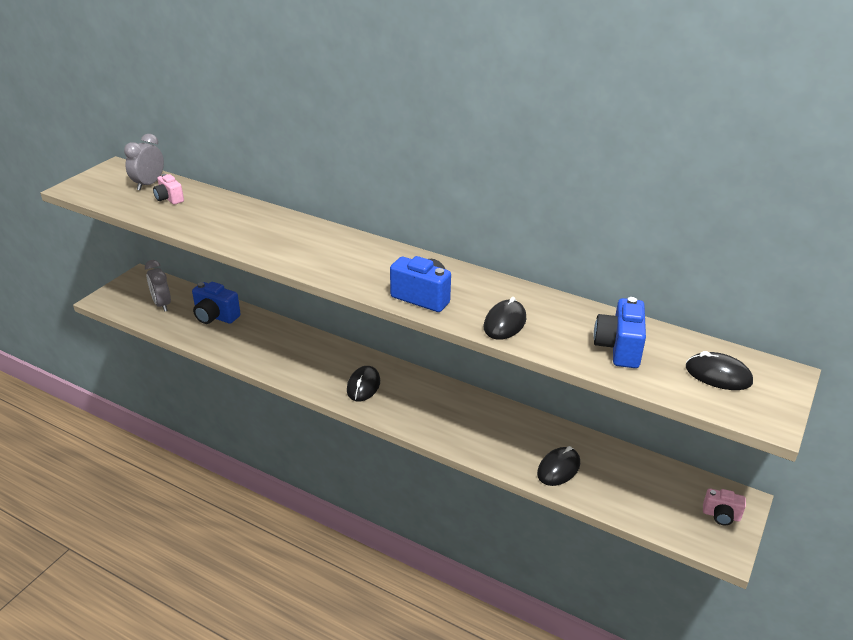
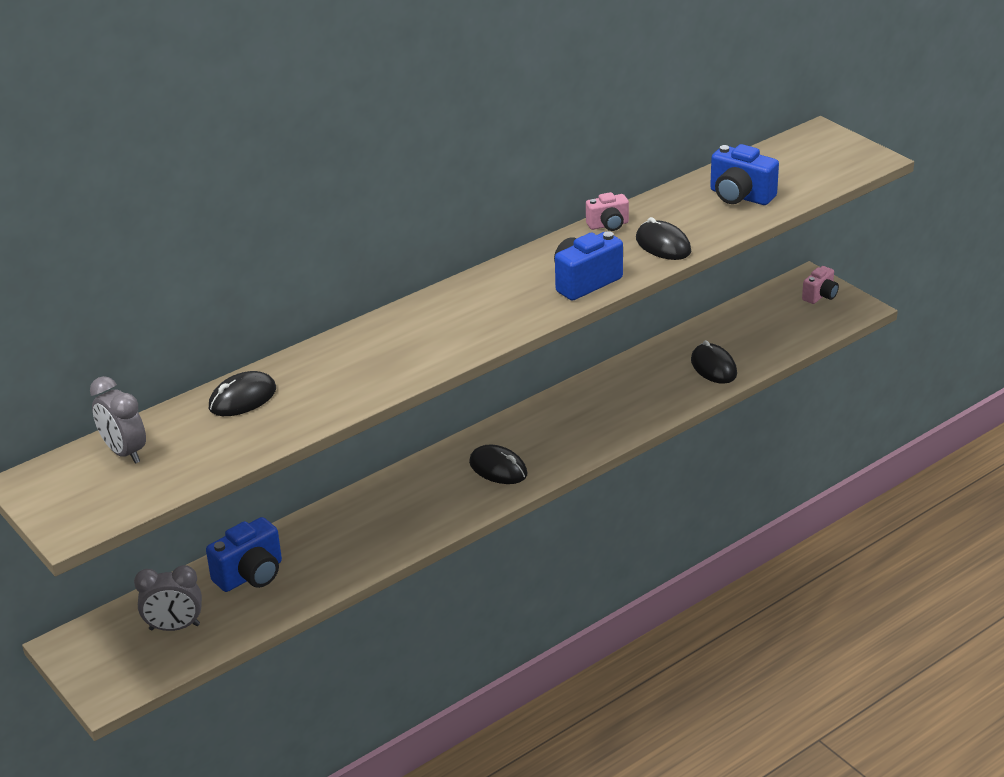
camera: 65 degrees left, 0 degrees up
pink camera [153,174,184,205] -> pink camera moved to [586,192,629,231]
black mouse [686,351,753,390] -> black mouse moved to [209,371,276,416]

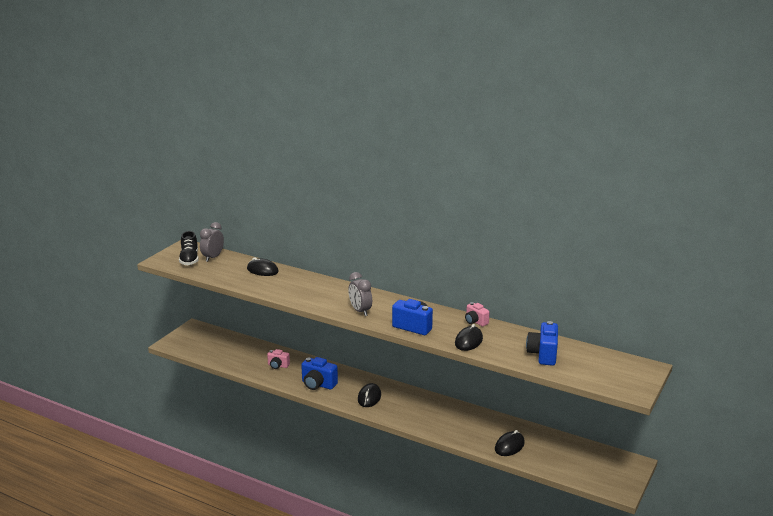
camera: 65 degrees right, 10 degrees down
grey clock [134,565,202,631] -> grey clock moved to [348,272,372,316]
blue camera [206,517,282,592] -> blue camera moved to [301,357,338,390]
pink camera [802,266,839,304] -> pink camera moved to [267,349,290,369]
none -> black shoe [179,231,199,265]

